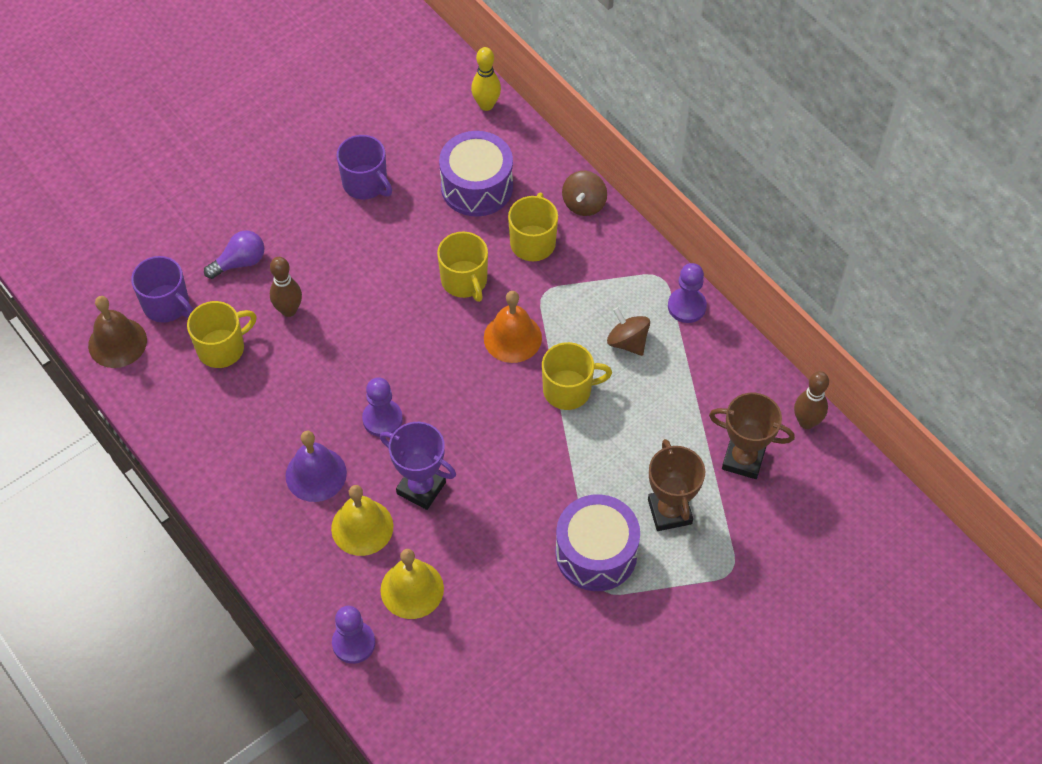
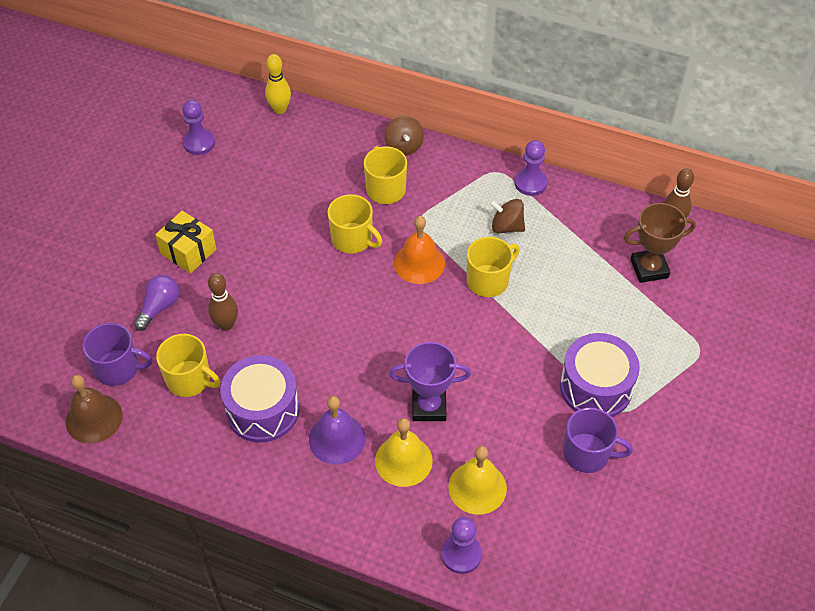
camera: 30 degrees left, 5 degrees down
yellow mug [187,301,257,368] -> yellow mug turned 90 degrees clockwise [156,334,220,397]
purple mug [336,135,392,199] -> purple mug moved to [563,408,633,473]
purple pawn [362,378,403,437] -> purple pawn moved to [182,100,215,155]
purple drum [439,131,513,217] -> purple drum moved to [220,355,299,443]
brown trophy [648,439,705,531] -> none
none -> yellow gift [155,211,216,273]

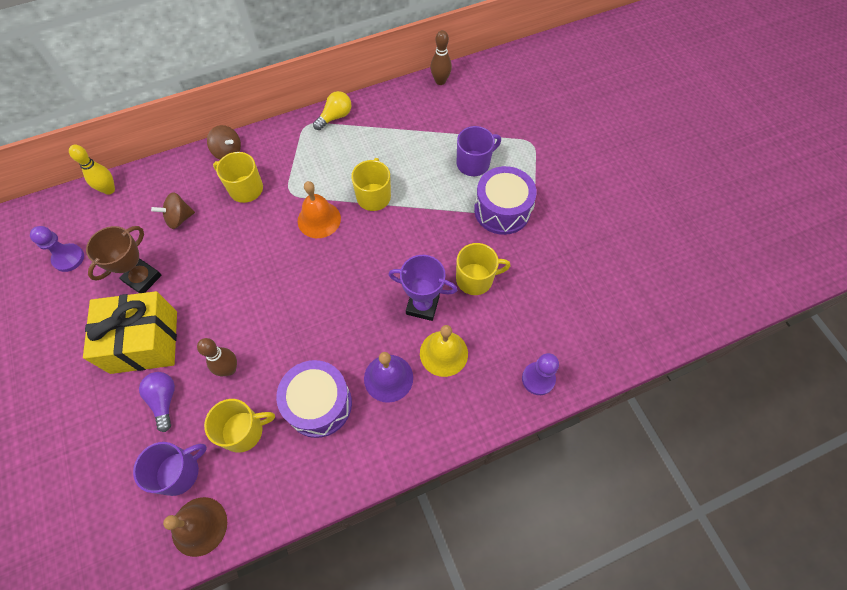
camera: 45 degrees left, 10 degrees up
yellow gift [155,211,216,273] -> yellow gift [83,291,177,374], size x1.62
yellow mug [327,194,382,254] -> yellow mug moved to [456,243,511,295]
purple trophy [389,342,471,421] -> purple trophy turned 60 degrees clockwise [389,255,457,321]
yellow bell [448,446,507,515] -> none
brown spinning top [489,199,525,233] -> brown spinning top moved to [151,192,195,229]
purple pawn [515,140,547,196] -> yellow light bulb [313,91,352,130]
purple mug [563,408,633,473] -> purple mug moved to [457,126,501,176]
brown trophy [624,203,696,283] -> brown trophy moved to [86,226,162,293]

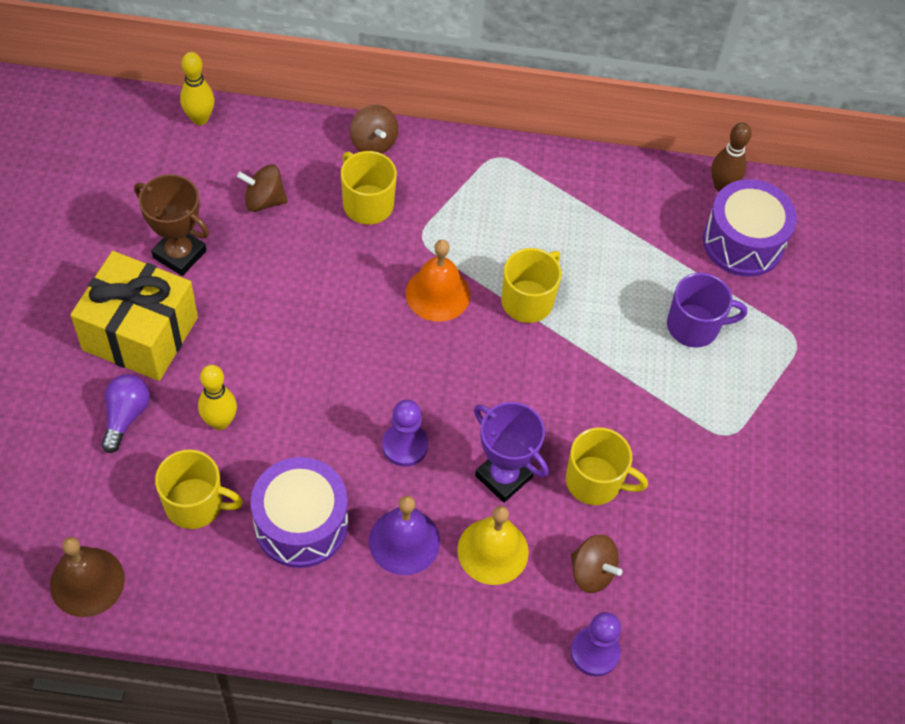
camera: 25 degrees right, 5 degrees down
purple pawn [30,226,84,272] -> purple pawn moved to [382,400,428,467]
brown trophy [86,226,162,293] -> brown trophy turned 60 degrees clockwise [134,174,209,276]
purple mug [133,442,207,496] -> none
brown bowling pin [197,338,237,376] -> yellow bowling pin [198,365,237,430]
yellow light bulb [313,91,352,130] -> none
purple drum [474,166,537,235] -> purple drum moved to [703,179,797,277]
none -> brown spinning top [571,535,622,593]

